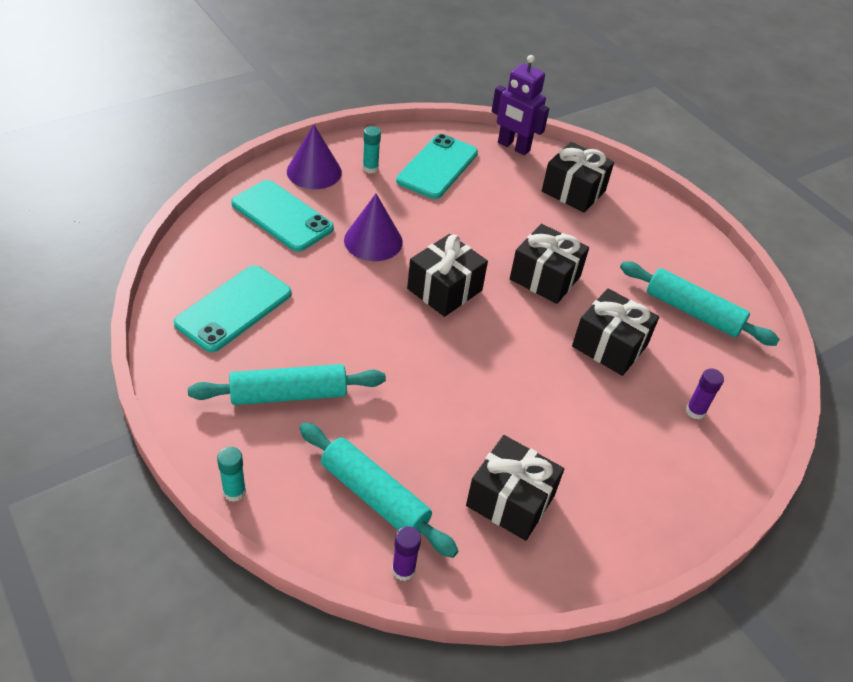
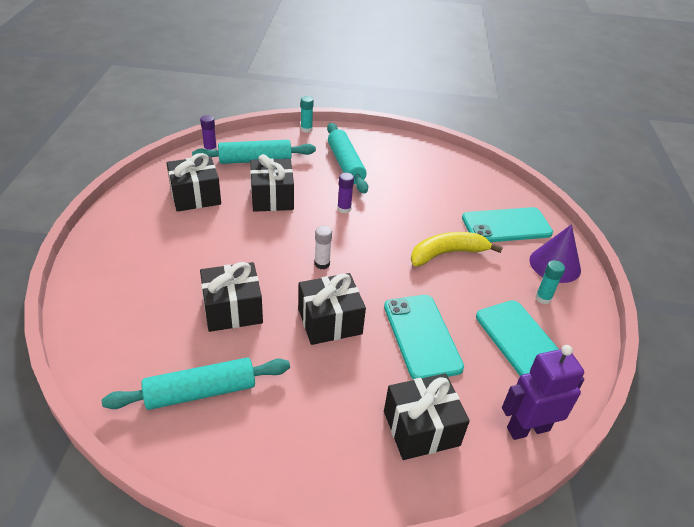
camera: 130 degrees right, 5 degrees down
turquoise phone [174,265,292,352] -> turquoise phone moved to [384,295,464,380]
turquoise rolling pin [188,364,386,405] -> turquoise rolling pin turned 45 degrees counterclockwise [327,123,368,194]
purple cone [344,194,403,261] -> yellow banana [411,232,503,267]
black gift [407,234,488,317] -> black gift moved to [250,154,294,212]
purple glue stick [686,368,724,420] -> purple glue stick moved to [337,172,354,213]
none -> white glue stick [315,226,332,269]

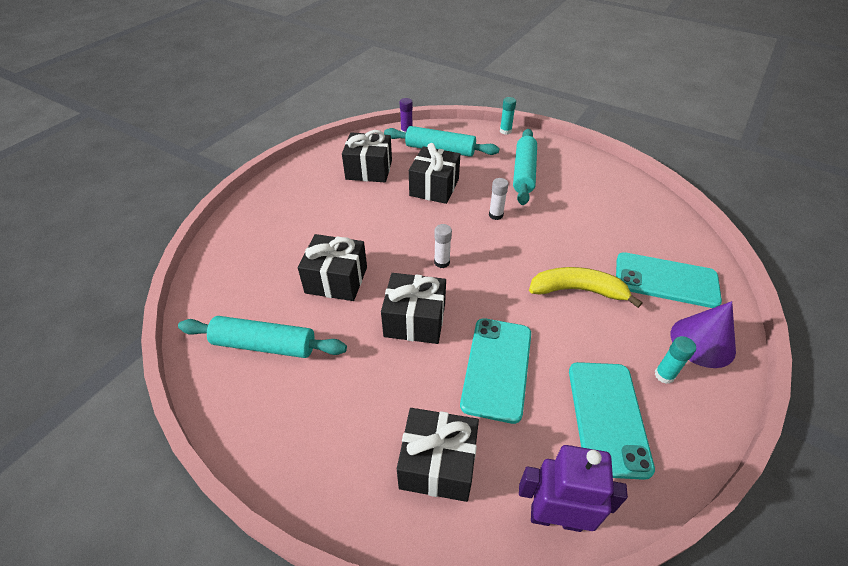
camera: 30 degrees right, 5 degrees up
purple glue stick [337,172,354,213] -> white glue stick [489,178,508,220]

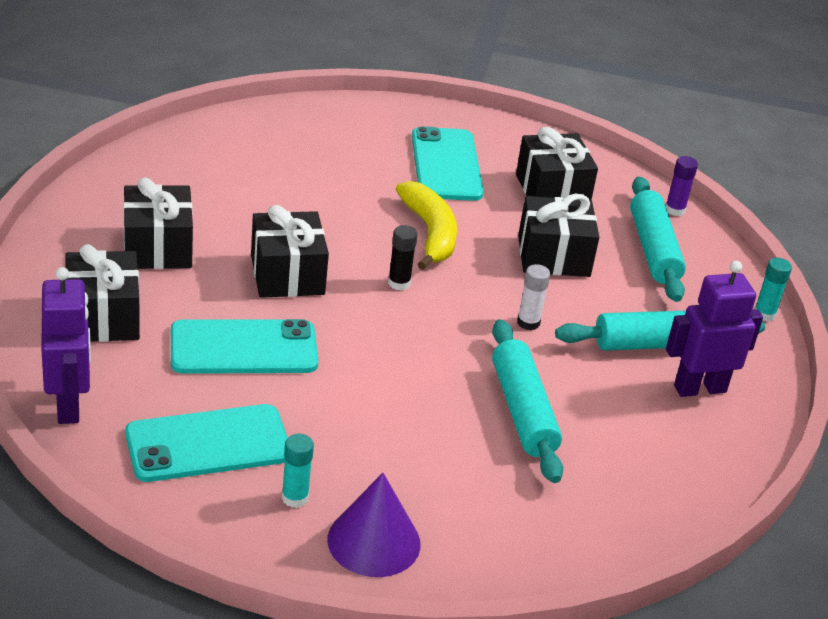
camera: 65 degrees right, 10 degrees down
turquoise rolling pin [178,316,347,358] -> turquoise rolling pin moved to [492,319,563,483]
black gift [298,234,367,301] -> black gift moved to [123,177,193,269]
white glue stick [434,224,452,268] -> black glue stick [388,225,417,291]
yellow banana [529,267,642,308] -> yellow banana moved to [396,181,457,270]
turquoise phone [616,252,722,308] -> turquoise phone moved to [412,126,484,201]
none -> purple robot [666,261,763,397]

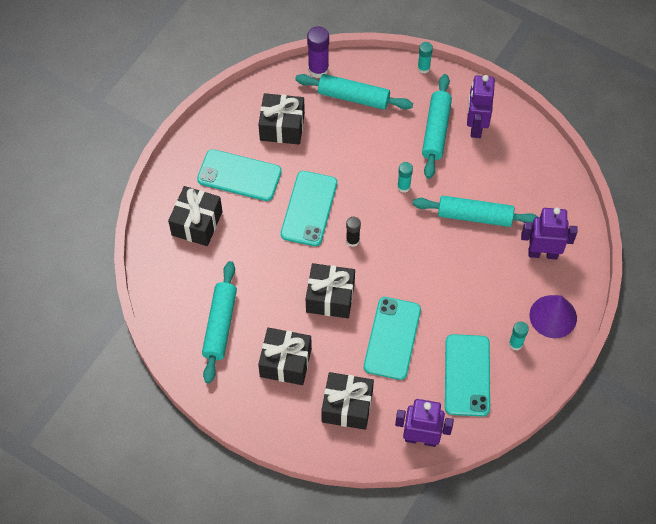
camera: 65 degrees left, 25 degrees up
yellow banana [396,181,457,270] -> turquoise phone [281,171,337,246]
white glue stick [517,264,550,330] -> turquoise glue stick [397,162,413,193]
black gift [518,194,599,277] -> black gift moved to [168,186,223,246]
purple glue stick [665,156,698,216] -> purple glue stick [307,26,329,78], size x1.62
none -> turquoise rolling pin [202,261,237,383]
none -> purple robot [521,208,578,259]

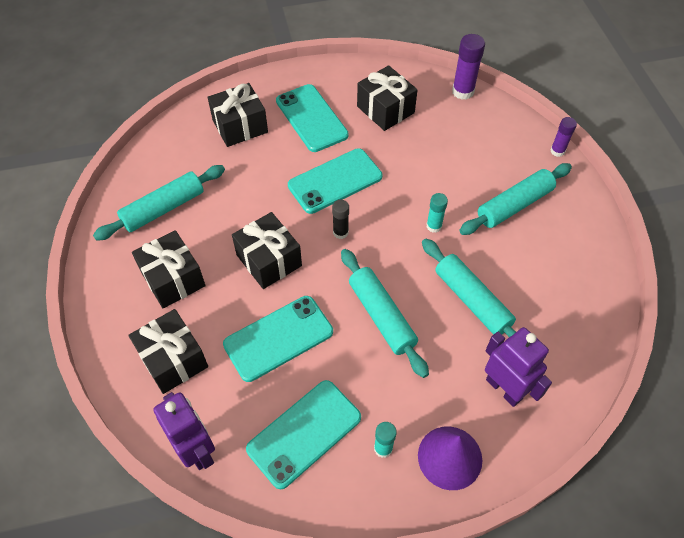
camera: 45 degrees right, 5 degrees down
turquoise rolling pin [295,74,413,110] -> turquoise rolling pin moved to [341,249,429,378]
turquoise glue stick [418,42,433,74] -> purple glue stick [550,117,577,157]
purple robot [467,75,495,138] -> none

